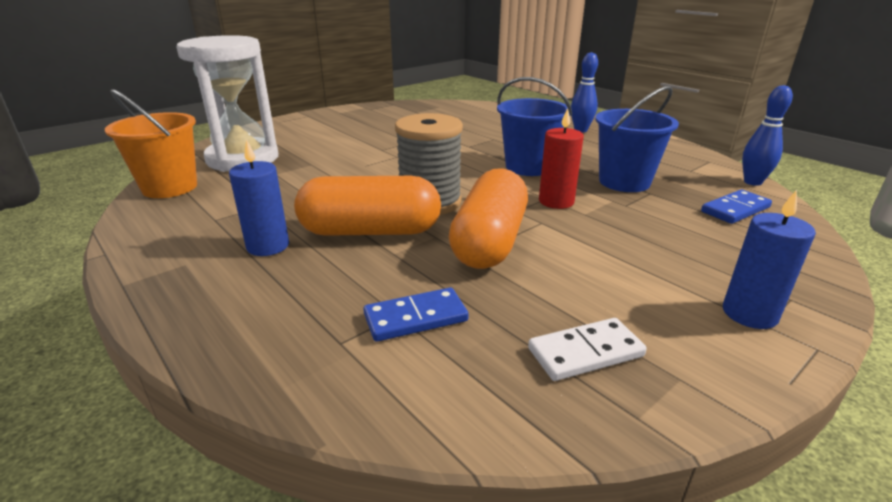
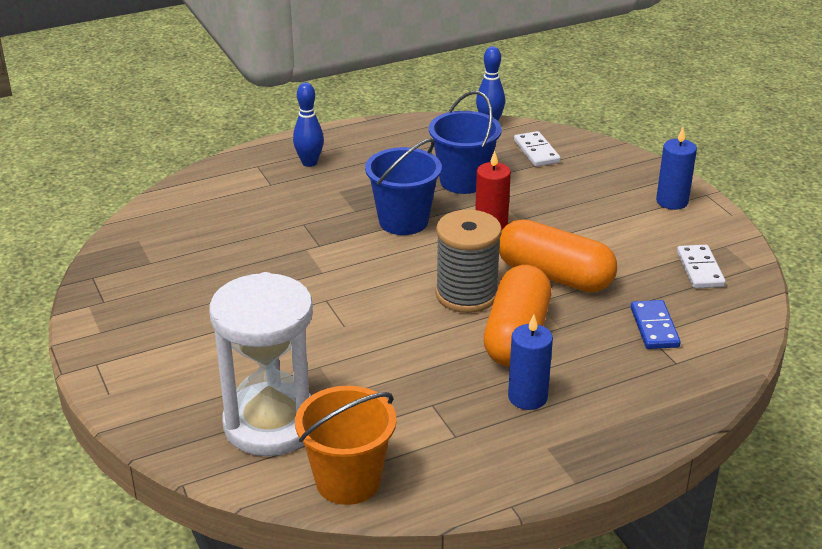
camera: 75 degrees left, 5 degrees up
blue domino [701,190,772,224] -> white domino [514,131,561,167]

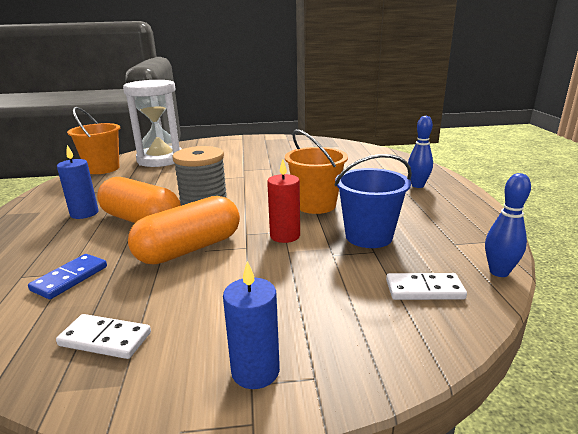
camera: 110 degrees right, 10 degrees down
blue bucket [365,138,442,235] -> orange bucket [285,129,348,214]
blue domino [631,300,681,349] -> blue domino turned 75 degrees counterclockwise [28,254,107,299]

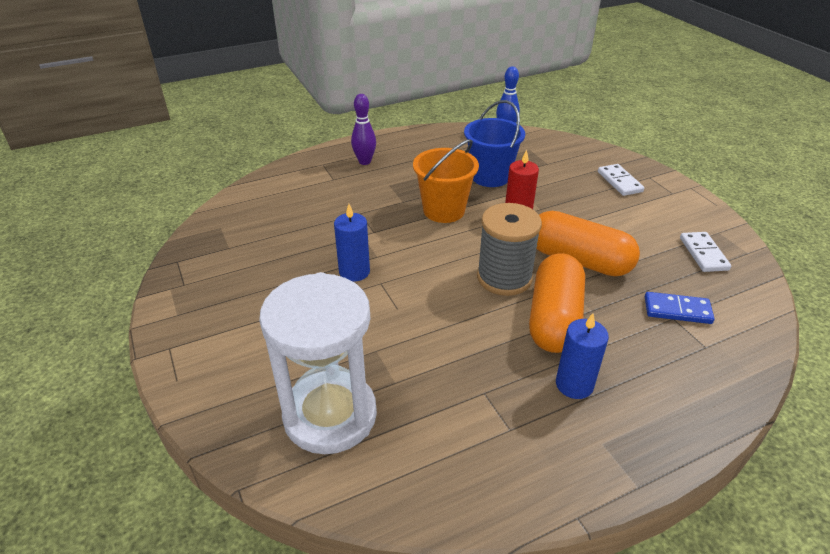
camera: 110 degrees left, 15 degrees up
orange bucket [67,107,120,174] -> none
blue candle [223,261,280,389] -> blue candle moved to [334,204,370,282]
white domino [386,273,467,300] -> white domino moved to [598,164,644,196]
blue bowling pin [408,116,433,188] -> purple bowling pin [351,94,376,165]

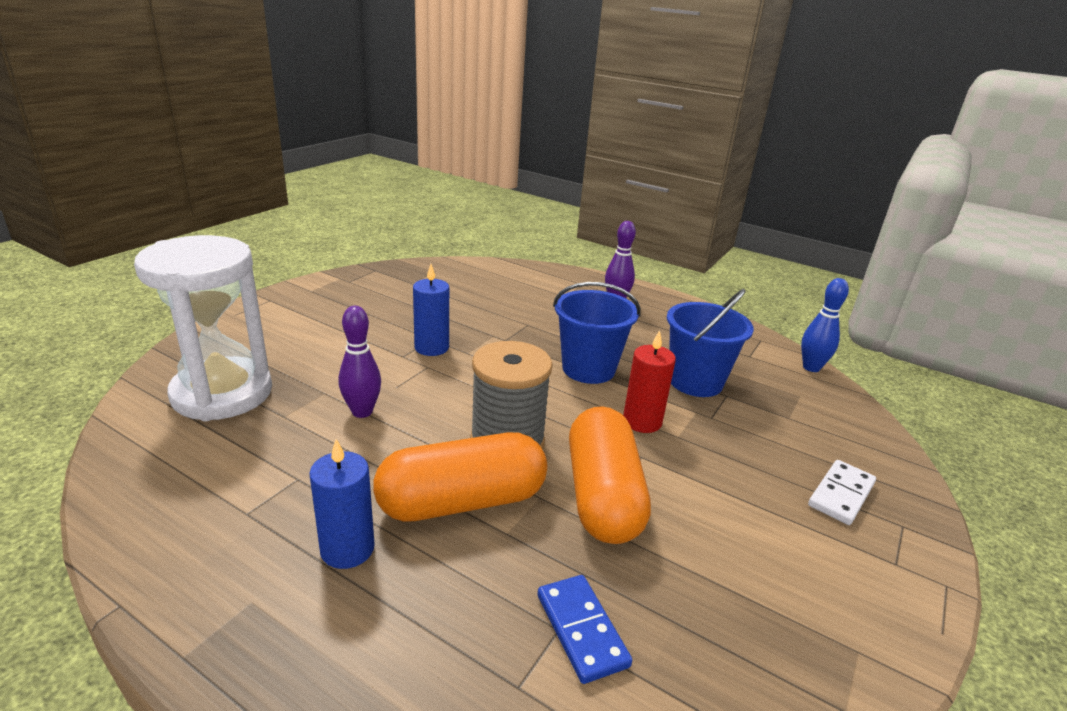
camera: 55 degrees right, 10 degrees down
orange bucket [413,139,479,223] -> blue bucket [553,282,641,384]
white domino [680,232,731,272] -> none
none -> purple bowling pin [339,306,381,418]

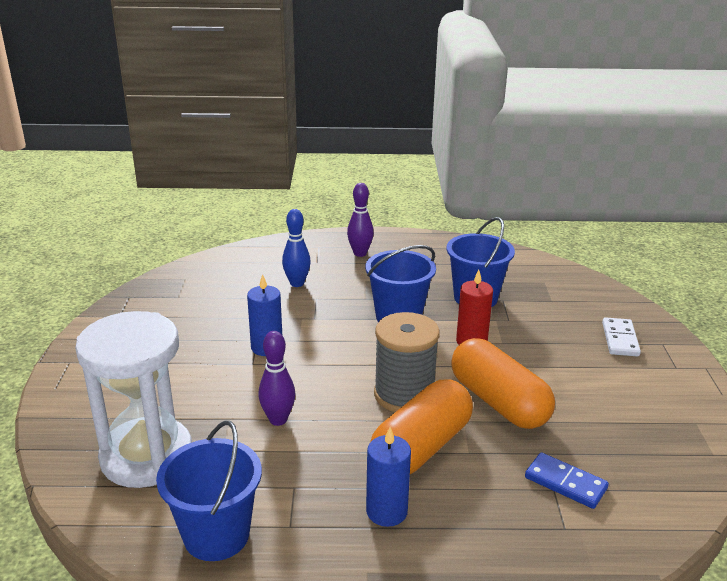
camera: 30 degrees left, 0 degrees up
blue bowling pin [801,278,849,372] -> blue bowling pin moved to [282,209,311,287]
none -> blue bucket [156,421,262,561]

